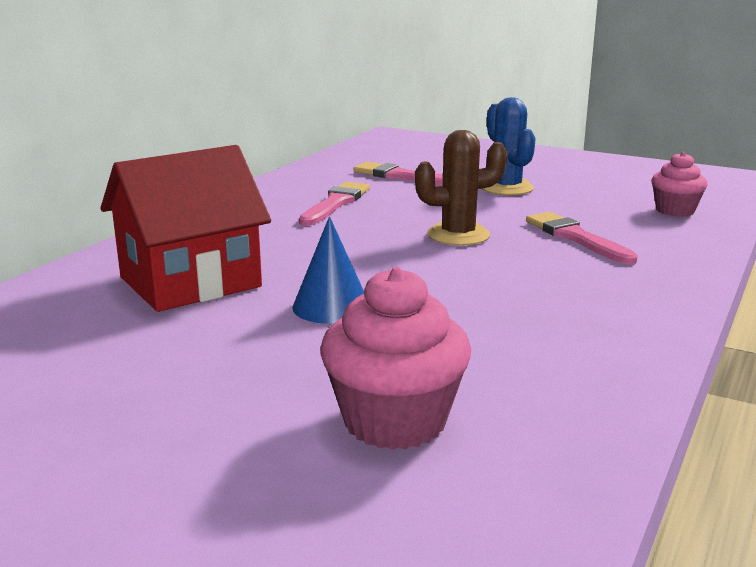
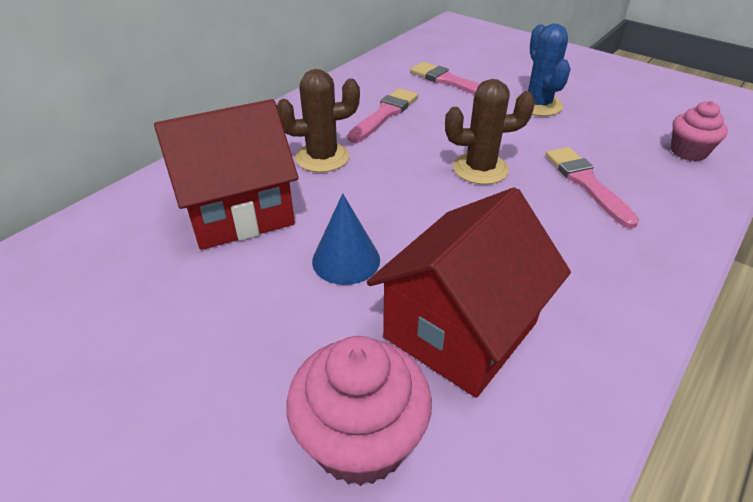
camera: 10 degrees right, 20 degrees up
none -> brown cactus [277,69,360,172]
none -> red house [367,187,571,398]

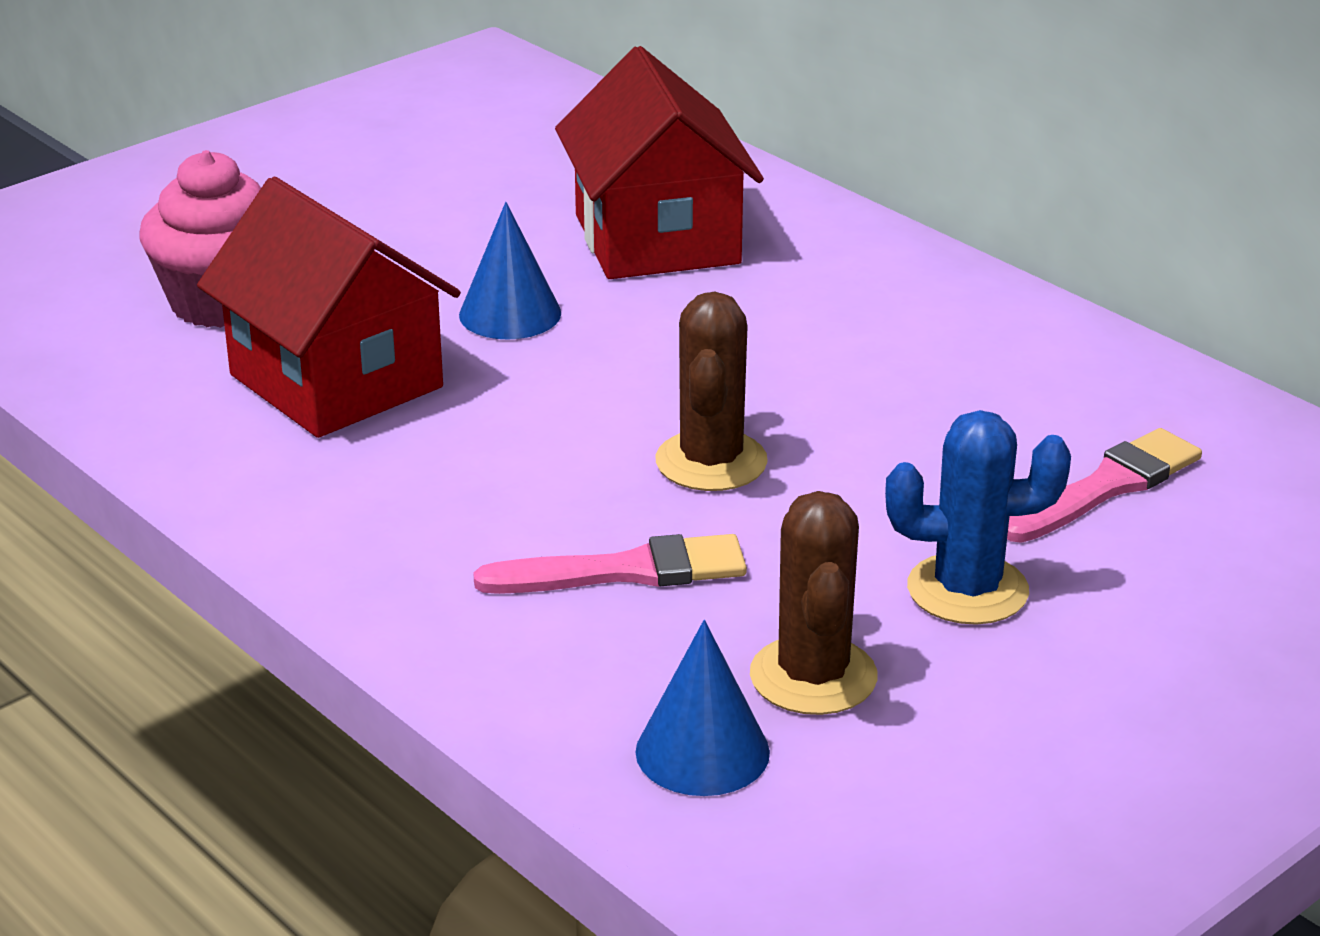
camera: 100 degrees right, 10 degrees down
brown cactus [277,69,360,172] -> brown cactus moved to [750,491,877,715]
pink brush [347,88,418,143] -> none
pink cupcake [671,101,728,161] -> blue cone [635,620,770,796]

